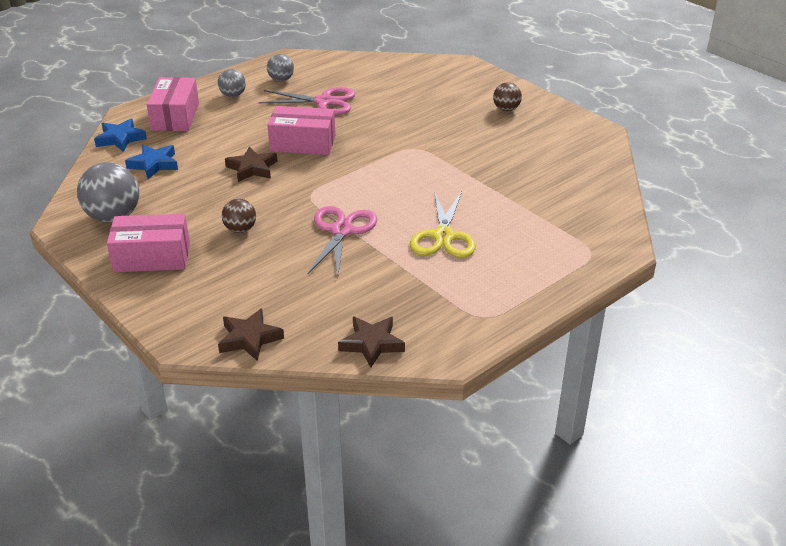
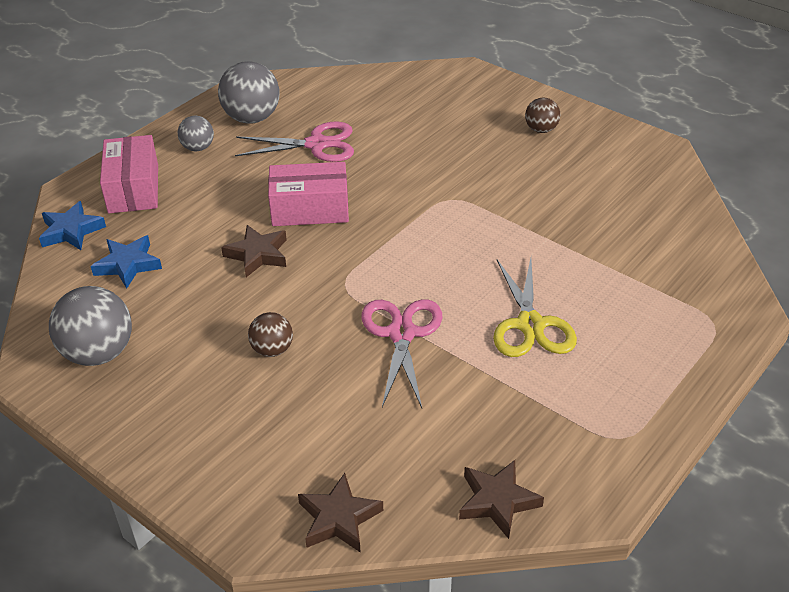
camera: 10 degrees left, 5 degrees up
pink box [107,214,190,272] -> none
grey ball [267,54,294,82] -> grey ball [218,61,279,124], size x1.77

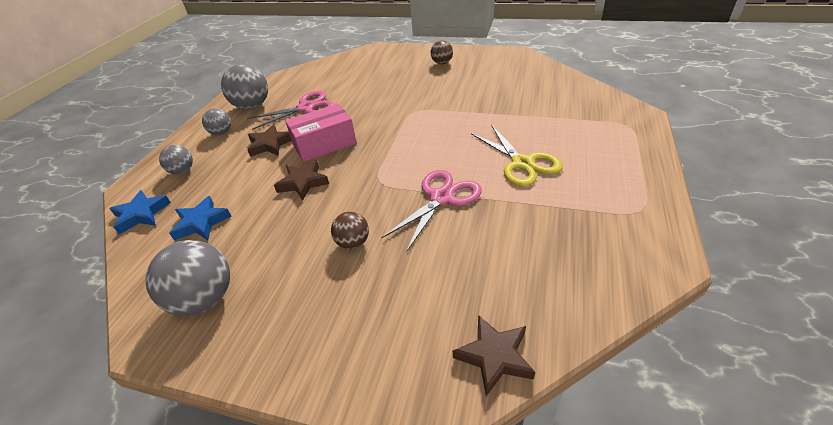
camera: 20 degrees left, 0 degrees up
pink box [100,135,158,213] -> grey ball [159,145,193,174]
pink scissors [361,299,442,408] -> pink scissors turned 60 degrees clockwise [381,170,482,252]
brown star [459,460,544,539] -> brown star moved to [247,124,292,157]

